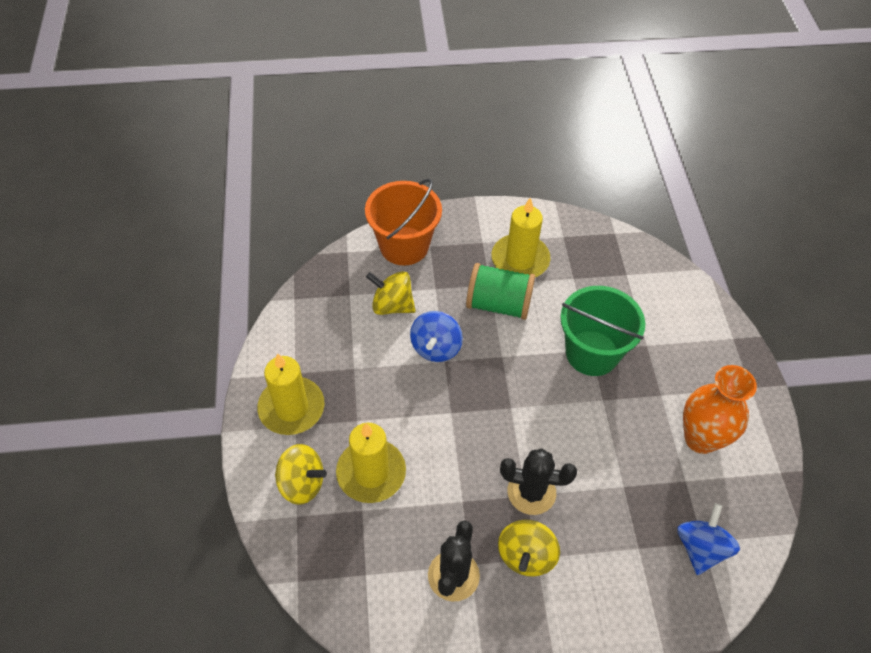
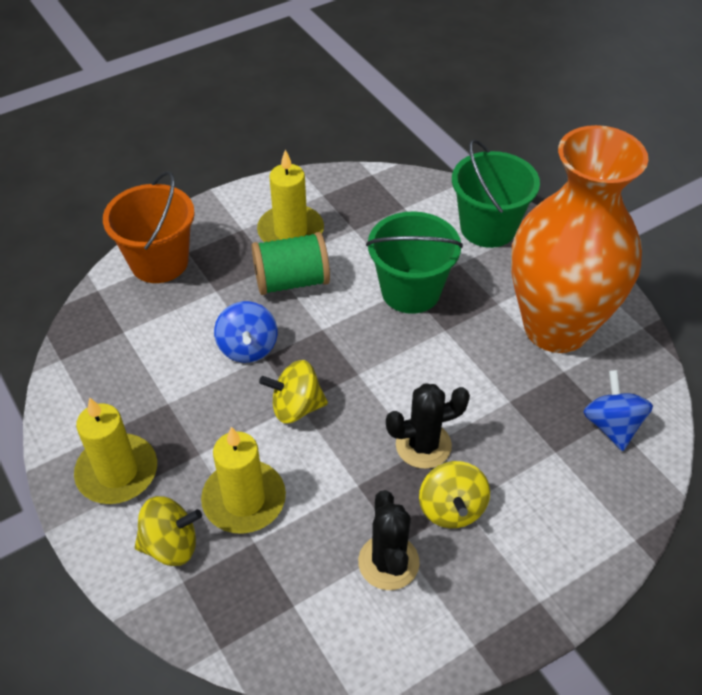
camera: 25 degrees left, 5 degrees down
yellow spinning top [366,271,416,315] -> yellow spinning top moved to [259,360,328,423]
orange vase [683,365,757,454] -> orange vase [511,125,648,353], size x1.83
none -> green bucket [452,139,540,248]

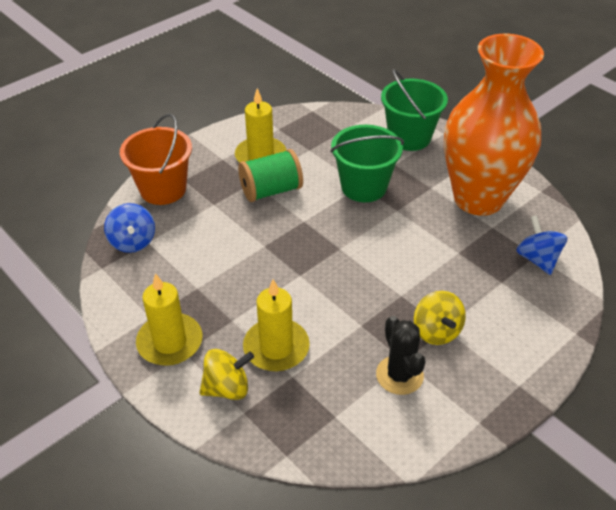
camera: 10 degrees left, 5 degrees down
blue spinning top [214,301,277,363] -> blue spinning top moved to [104,203,155,253]
yellow spinning top [259,360,328,423] -> none
black cactus [386,383,470,469] -> none

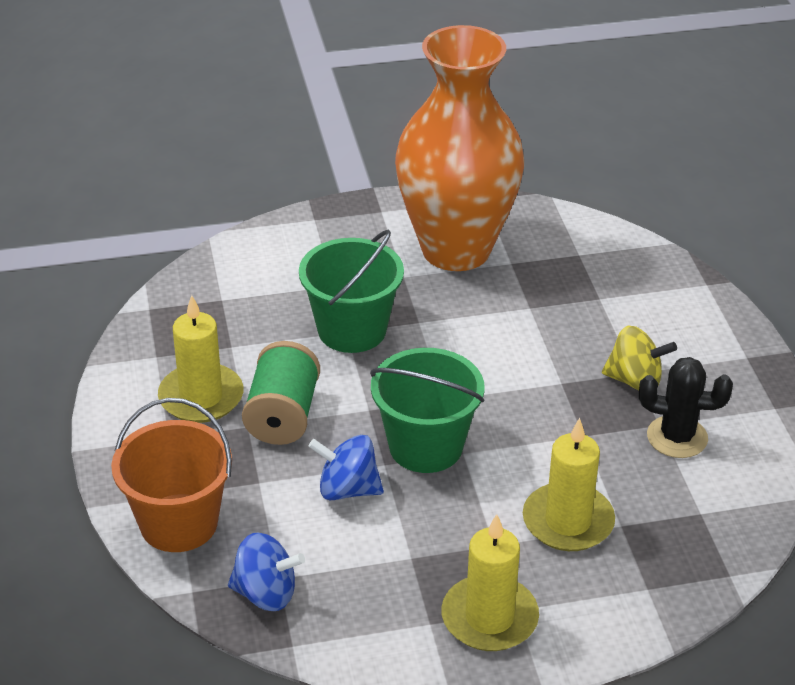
camera: 60 degrees left, 5 degrees down
yellow spinning top [199,349,254,400] -> none
green bucket [381,69,448,151] -> green bucket moved to [370,348,485,473]
blue spinning top [516,215,567,275] -> blue spinning top moved to [308,435,384,500]

